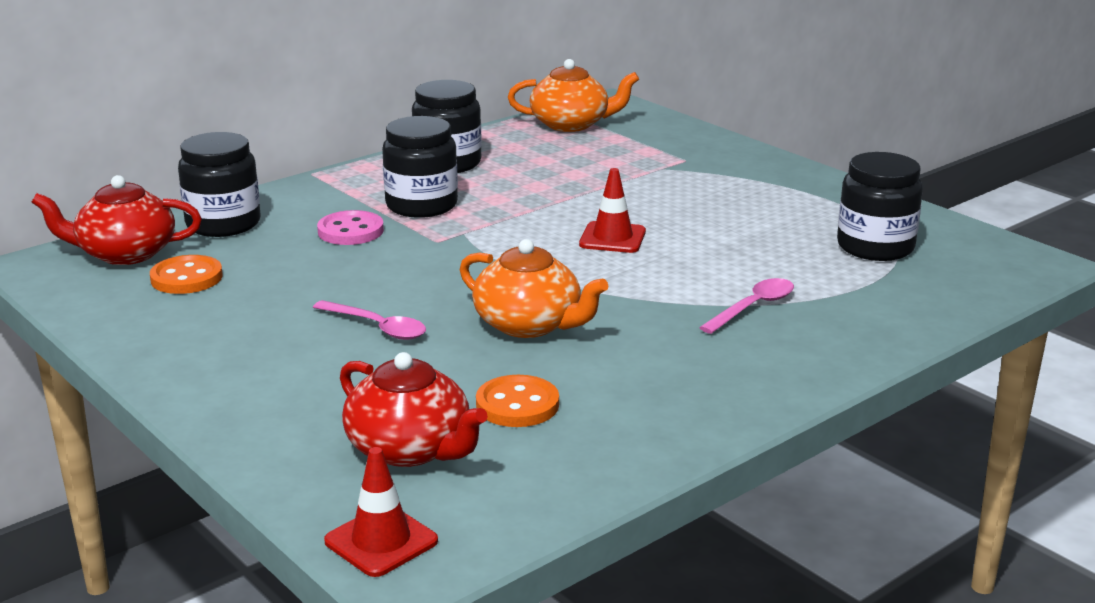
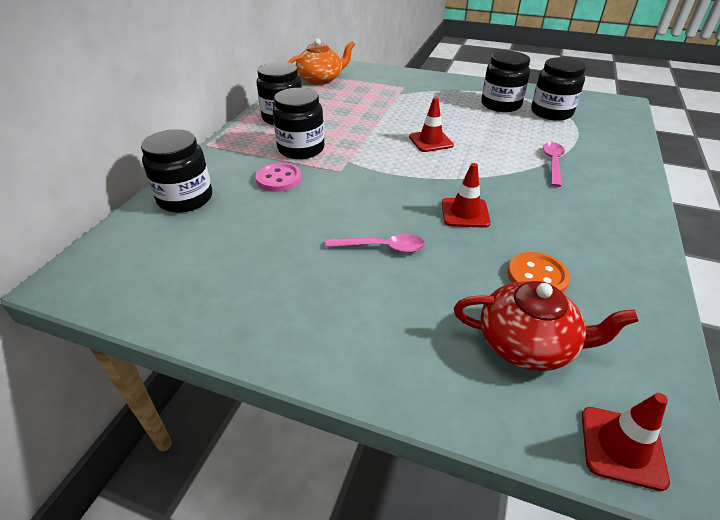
camera: 30 degrees left, 15 degrees up
red teapot [31,175,202,265] -> none
orange button [150,255,223,294] -> none
orange teapot [460,239,608,338] -> red traffic cone [442,163,491,228]
none -> black jar [481,51,530,112]

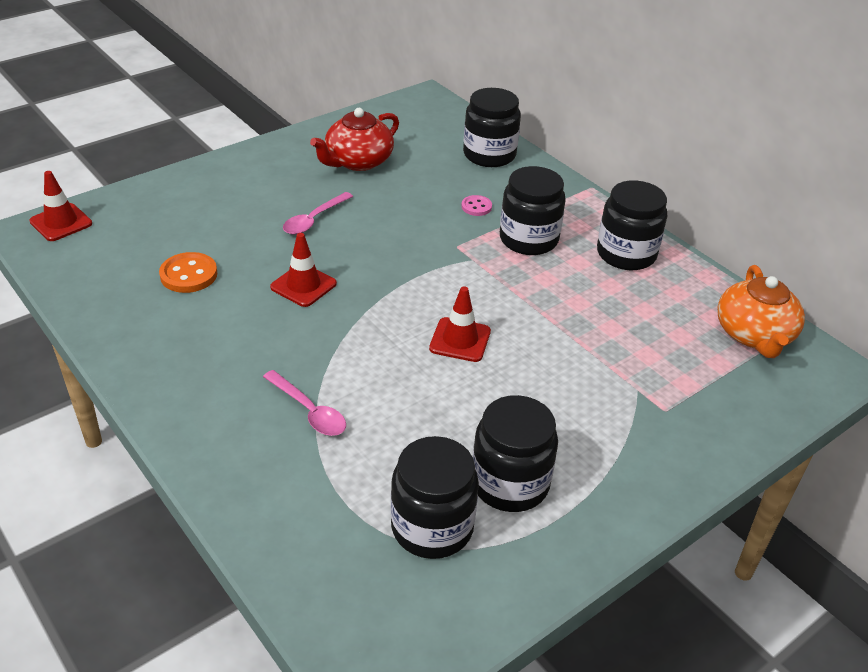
camera: 120 degrees right, 0 degrees up
pink button [255,163,302,192] -> pink button [461,195,492,216], size x0.61
red teapot [454,281,639,371] -> red teapot moved to [310,108,399,171]

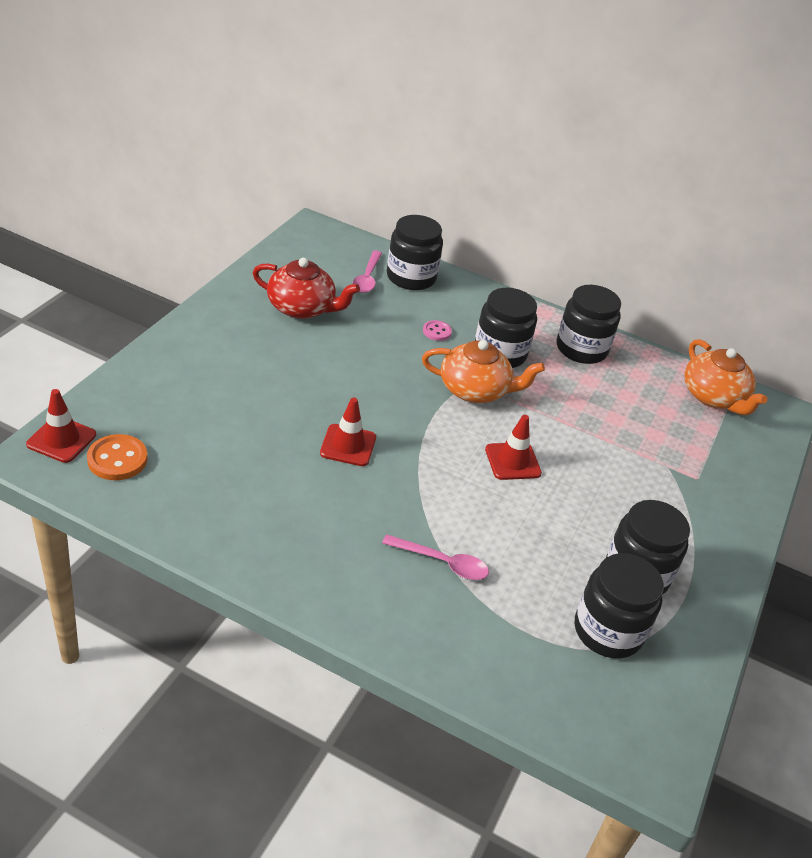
camera: 30 degrees left, 0 degrees up
orange button [159,252,217,293] -> orange button moved to [87,434,148,480]
pink spoon [283,192,353,235] -> pink spoon moved to [352,251,382,293]
red teapot [310,108,399,171] -> red teapot turned 90 degrees counterclockwise [253,258,360,319]
none -> orange teapot [422,340,545,403]

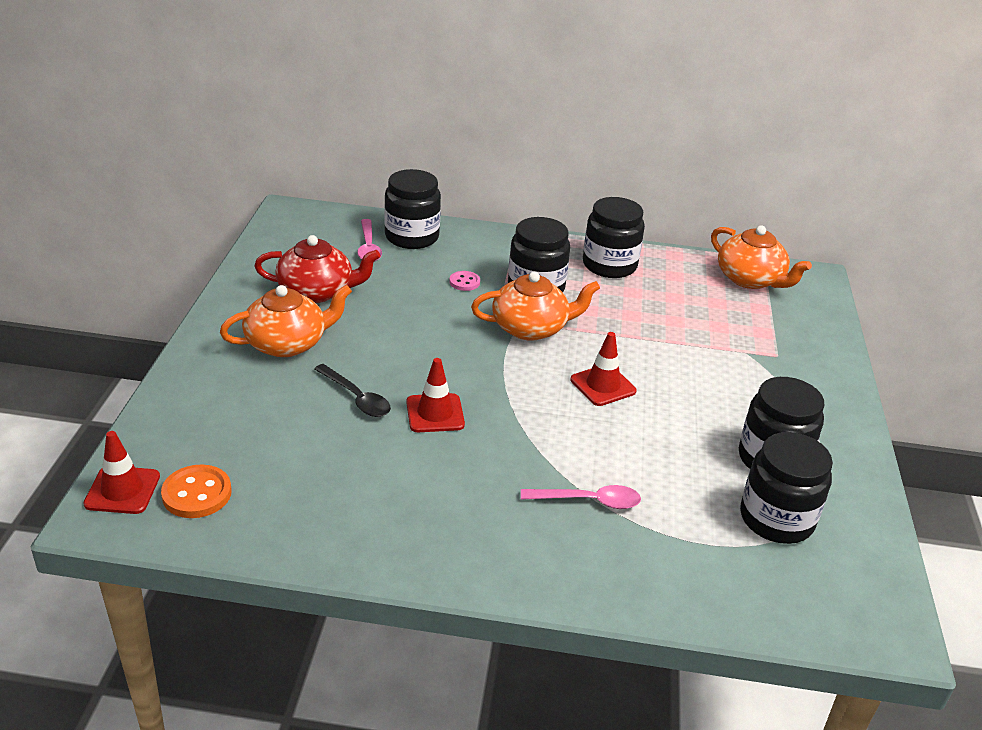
camera: 15 degrees left, 5 degrees down
none -> orange teapot [220,285,352,357]
none -> black spoon [314,364,391,417]

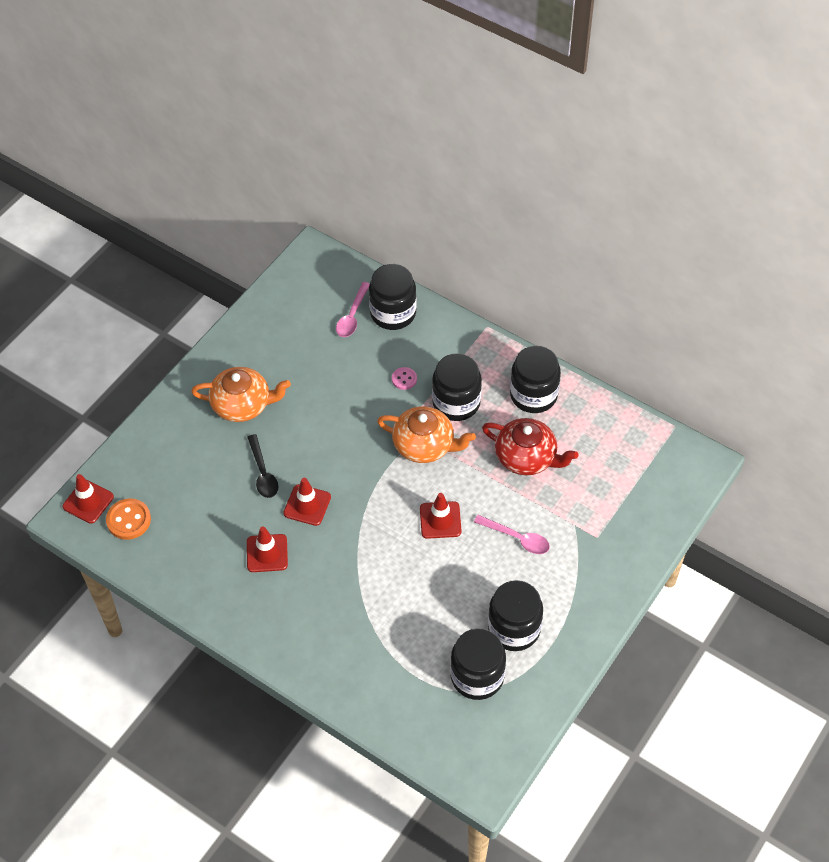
camera: 30 degrees right, 20 degrees up
red teapot [254,235,380,303] -> red teapot moved to [482,418,578,475]
pink spoon [521,485,641,509] -> pink spoon moved to [474,515,550,554]
orange teapot [711,226,812,289] -> none
none -> red traffic cone [247,526,288,572]

